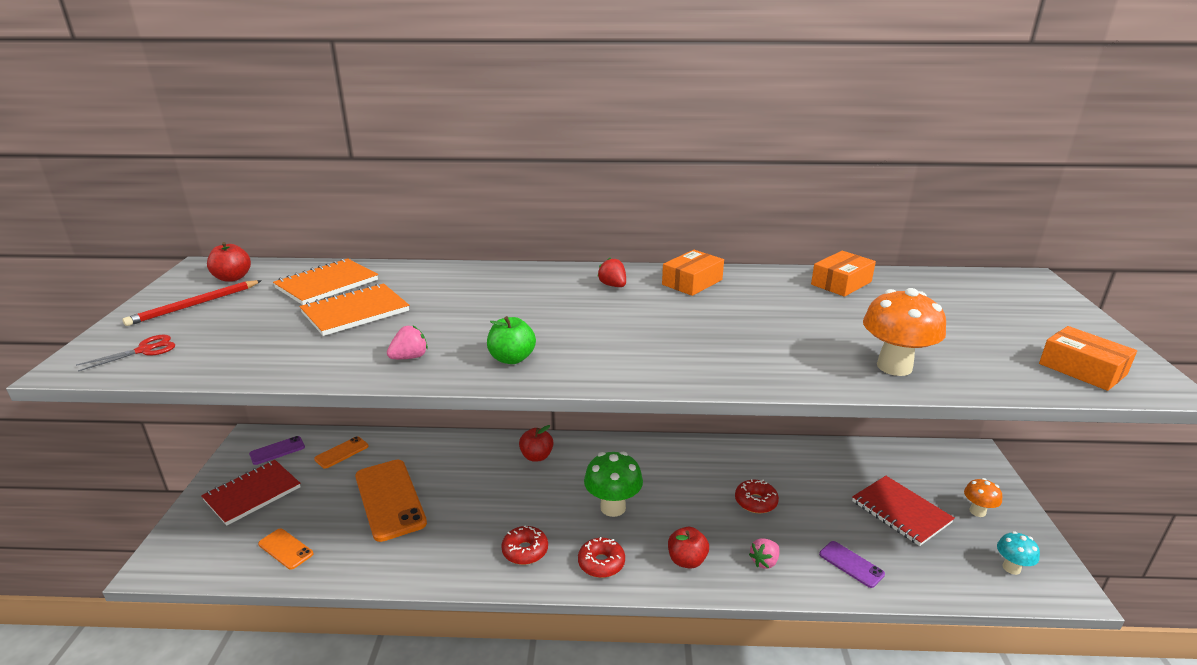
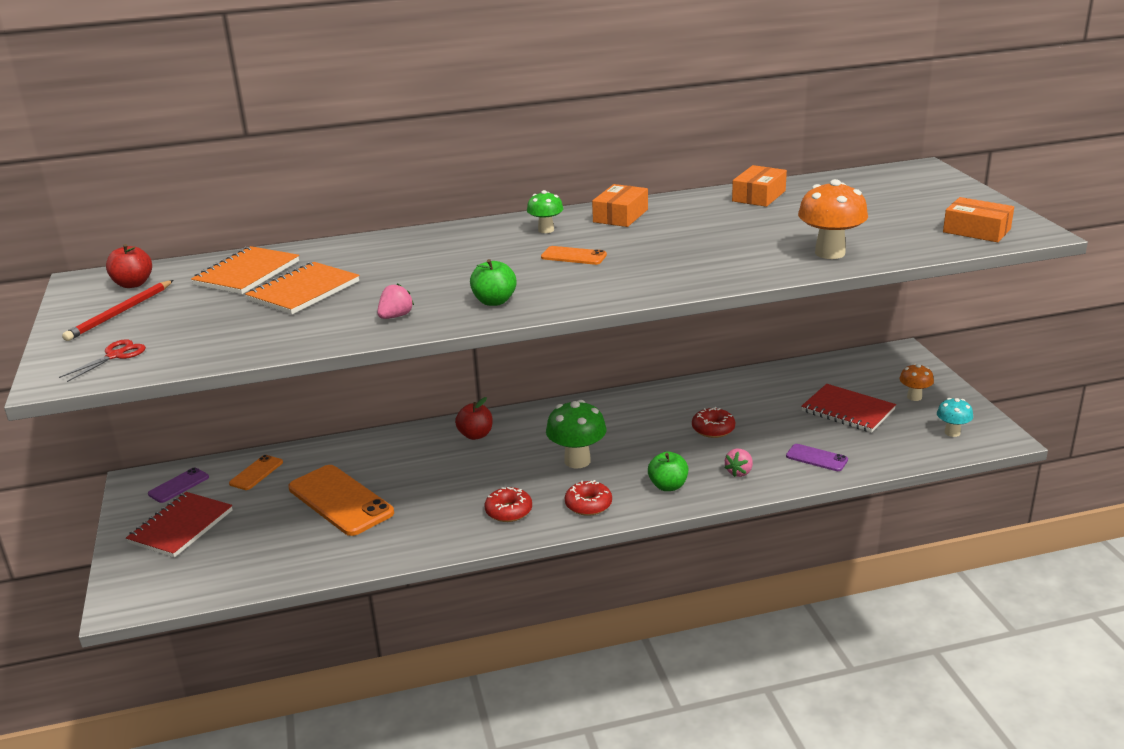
camera: 15 degrees left, 0 degrees up
orange phone [258,529,313,570] -> orange phone moved to [541,246,607,265]
red strawberry [598,258,626,287] -> green mushroom [527,190,563,233]
red apple [668,527,709,569] -> green apple [648,451,689,491]

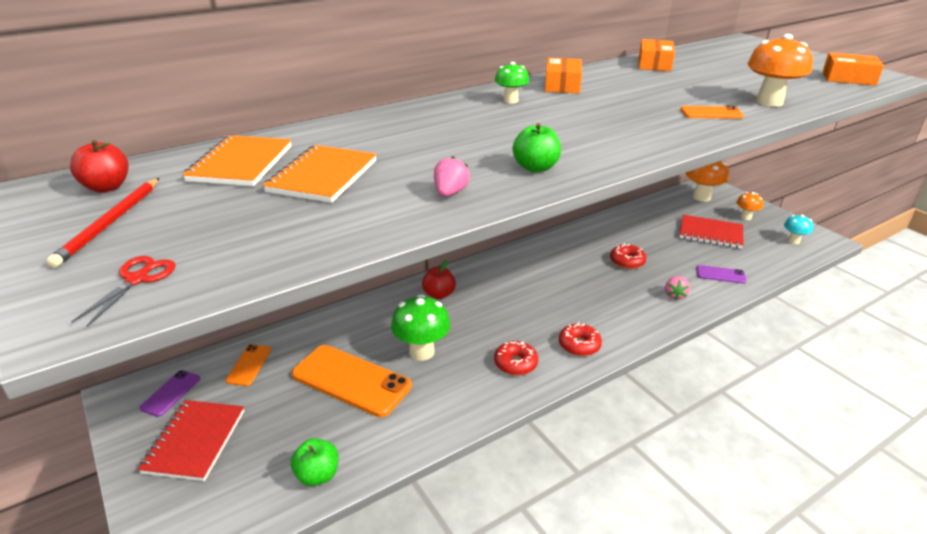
camera: 20 degrees left, 5 degrees up
orange phone [541,246,607,265] -> orange phone moved to [680,106,744,119]
green mushroom [546,400,607,468] -> green mushroom moved to [391,294,450,361]
green apple [648,451,689,491] -> green apple moved to [291,438,339,486]
none -> orange mushroom [686,161,729,202]

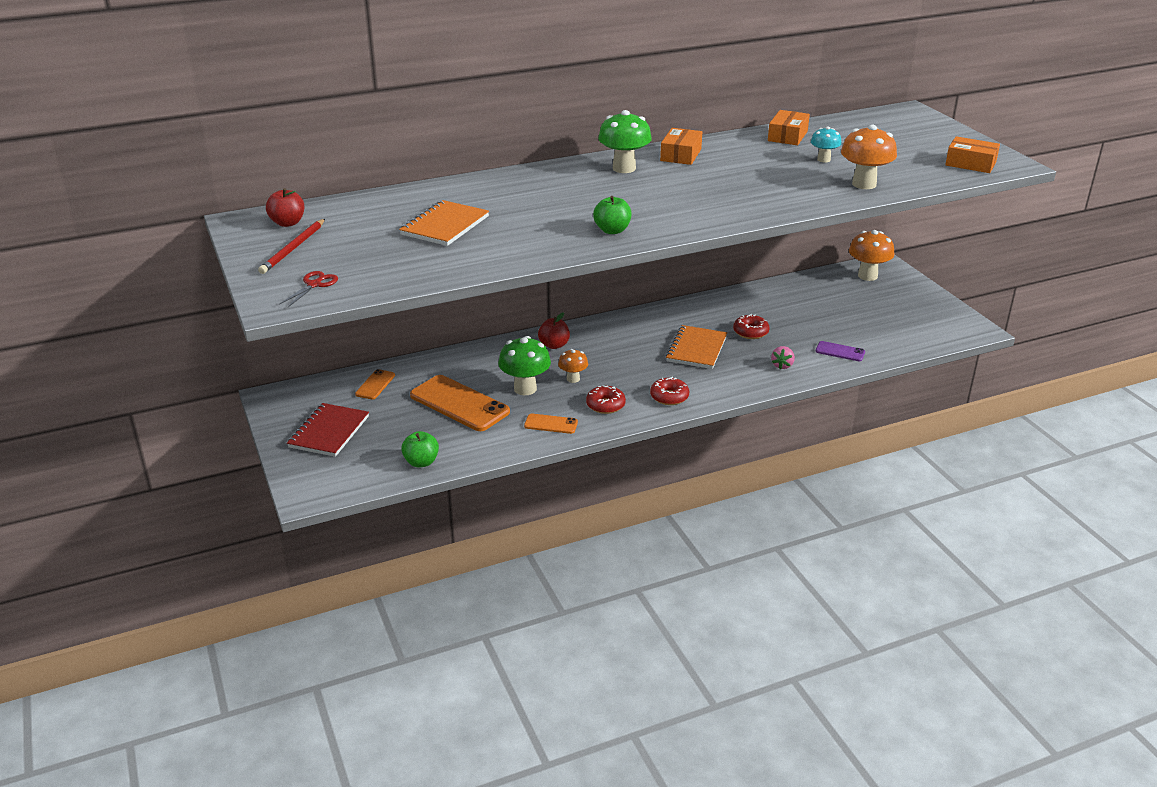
camera: 10 degrees right, 0 degrees up
purple phone [139,370,200,417] -> none
orange notebook [182,135,292,186] -> orange notebook moved to [665,325,727,369]
pink strawberry [434,156,470,197] -> none
green mushroom [495,62,529,104] -> green mushroom [598,110,652,173], size x1.71
orange phone [680,106,744,119] -> orange phone moved to [524,414,578,434]
red notebook [680,215,743,249] -> none
orange mushroom [736,192,763,220] -> orange mushroom moved to [558,349,588,383]
turquoise mushroom [784,215,813,244] -> turquoise mushroom moved to [811,126,842,162]

